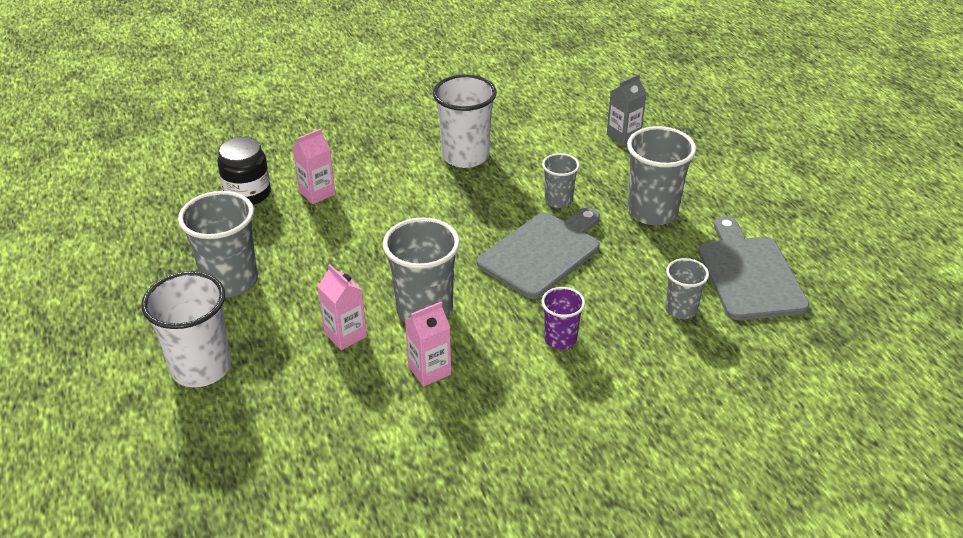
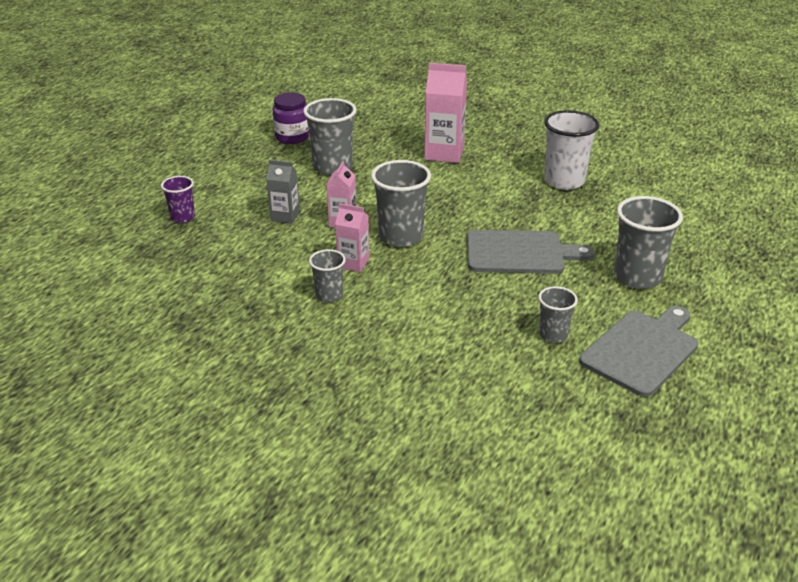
camera: 50 degrees right, 5 degrees down
white cup [141,271,231,387] -> none
black jar [218,137,271,205] -> none
pink carton [293,129,335,204] -> pink carton [424,63,467,163], size x1.69
grey cup [542,153,580,208] -> grey cup moved to [309,249,346,303]
purple cup [542,287,585,350] -> purple cup moved to [161,176,195,223]
grey carton [607,74,646,146] -> grey carton moved to [266,160,300,224]
none -> purple jar [273,93,310,144]

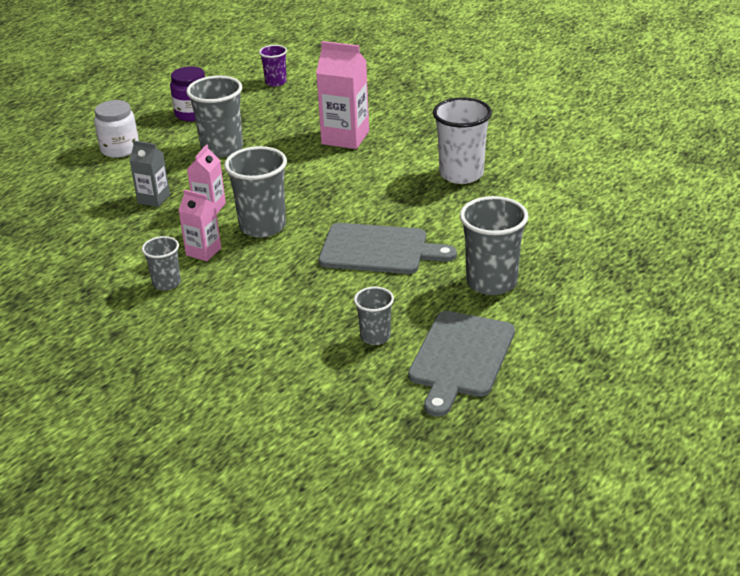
camera: 10 degrees right, 0 degrees up
purple cup [161,176,195,223] -> purple cup moved to [259,45,287,87]
grey cutting board [579,306,699,397] -> grey cutting board turned 150 degrees clockwise [408,311,515,417]
none -> white jar [94,100,139,158]

